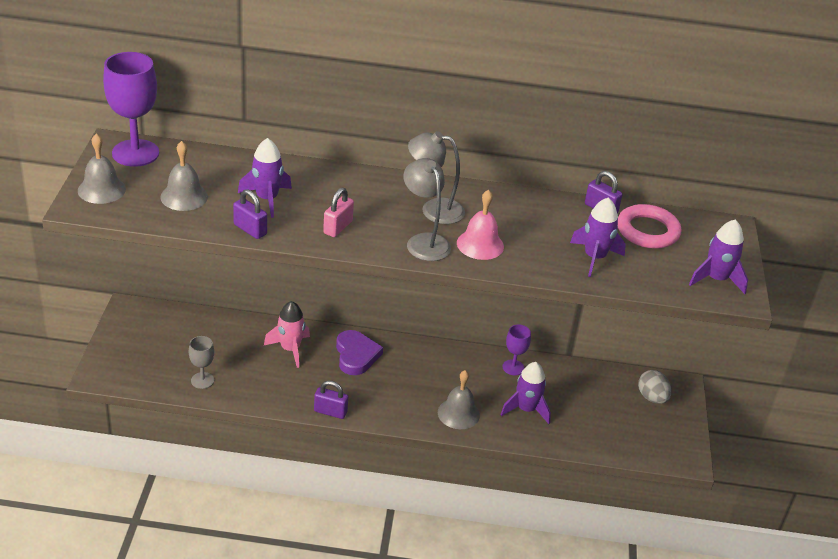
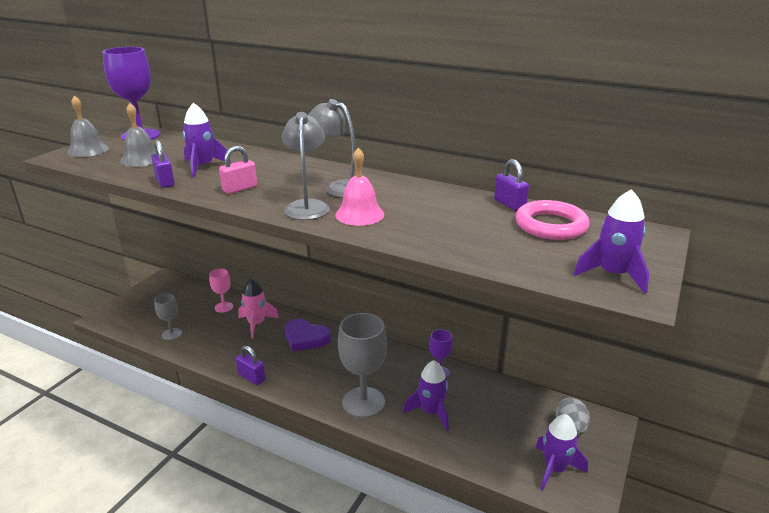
camera: 25 degrees right, 10 degrees down
purple heart [336,330,383,375] -> purple heart turned 105 degrees clockwise [285,319,331,352]
grey bell [438,370,480,429] -> grey goblet [338,313,387,418]
purple rocket [570,198,626,277] -> purple rocket moved to [536,414,588,490]
none -> pink goblet [209,269,233,313]

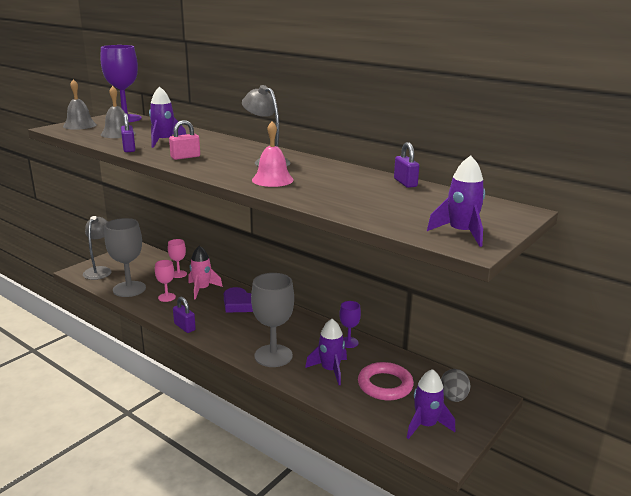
camera: 10 degrees right, 5 degrees down
grey goblet [154,293,182,340] -> grey goblet [104,218,146,297], size x1.90
grey lamp [282,112,330,220] -> grey lamp moved to [83,216,111,280]
pink ring [516,200,590,240] -> pink ring moved to [358,362,414,400]
none -> pink goblet [155,260,176,302]

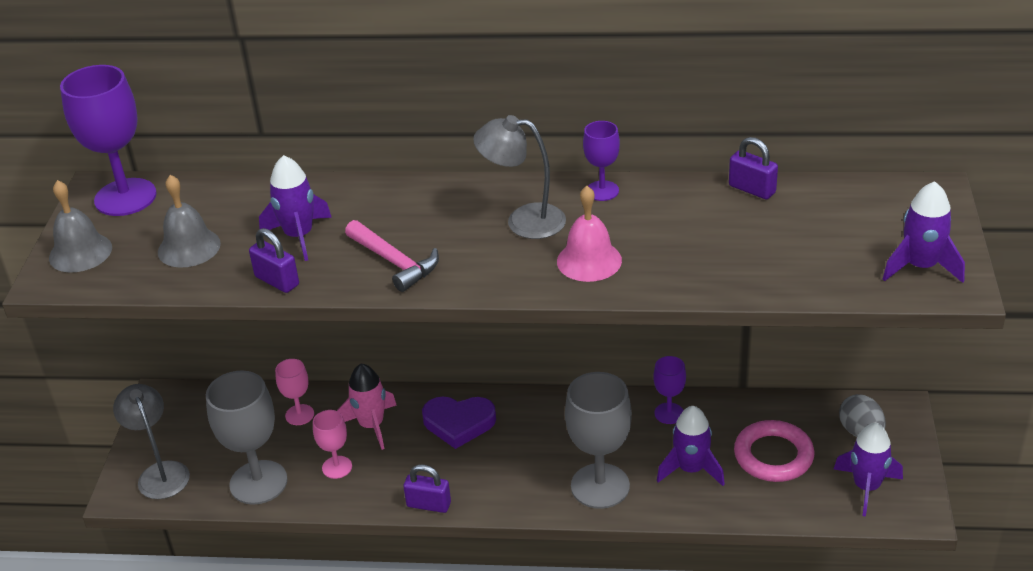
camera: 30 degrees left, 15 degrees up
pink padlock [169,120,200,160] -> pink hammer [345,220,439,292]
none -> purple goblet [583,121,620,201]

